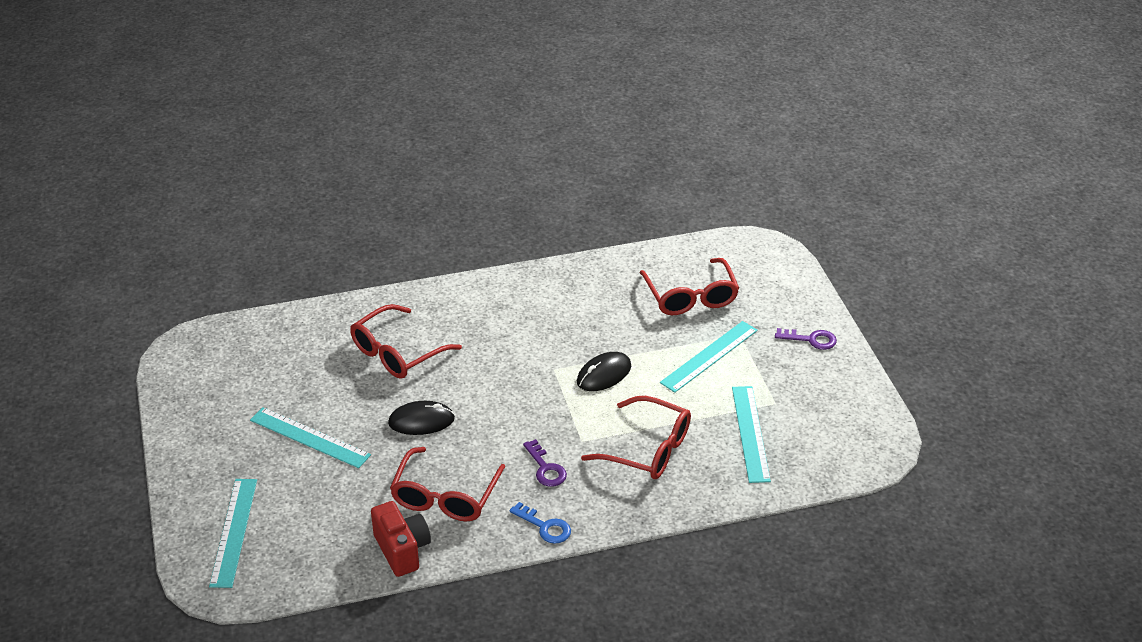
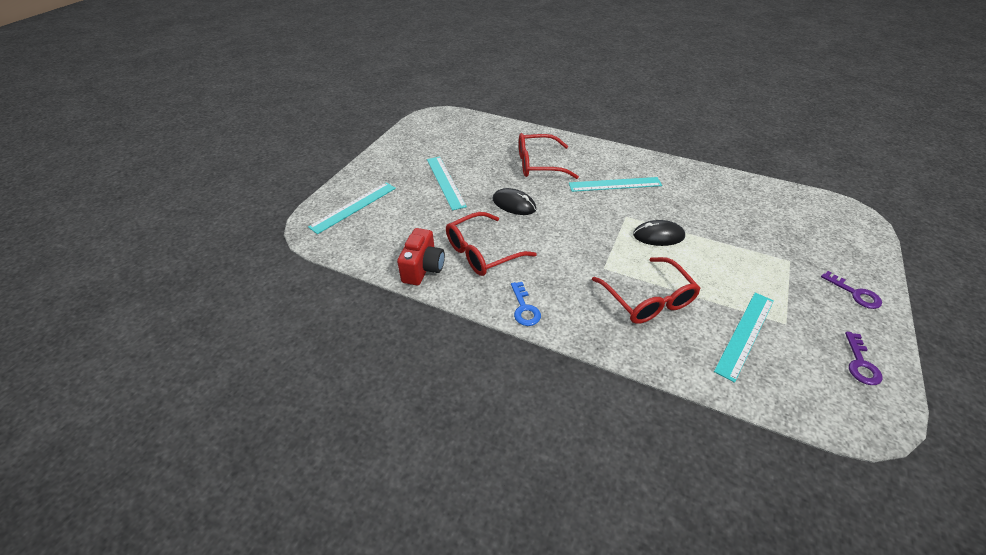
camera: 40 degrees right, 5 degrees up
purple key [523,439,567,487] -> purple key moved to [845,332,882,385]
red glasses [640,258,739,315] -> none
turquoise ruler [660,321,758,393] -> turquoise ruler moved to [569,177,662,192]

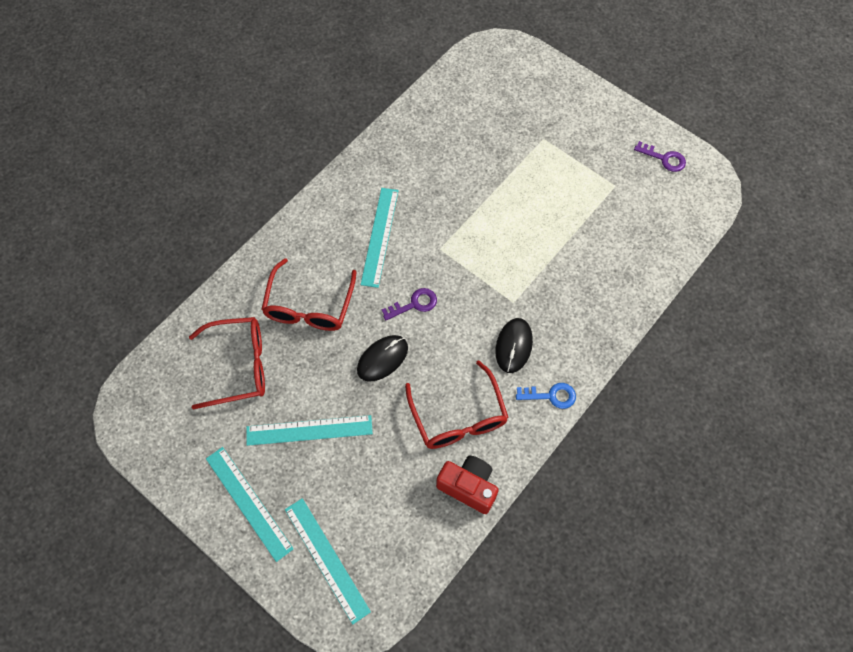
camera: 75 degrees left, 20 degrees up
red glasses [592,257,701,324] -> red glasses moved to [189,317,265,410]
black mouse [633,220,685,246] -> black mouse moved to [496,318,533,373]
turquoise ruler [714,292,774,383] -> turquoise ruler moved to [206,447,294,562]
purple key [821,271,882,309] -> purple key moved to [381,288,437,320]

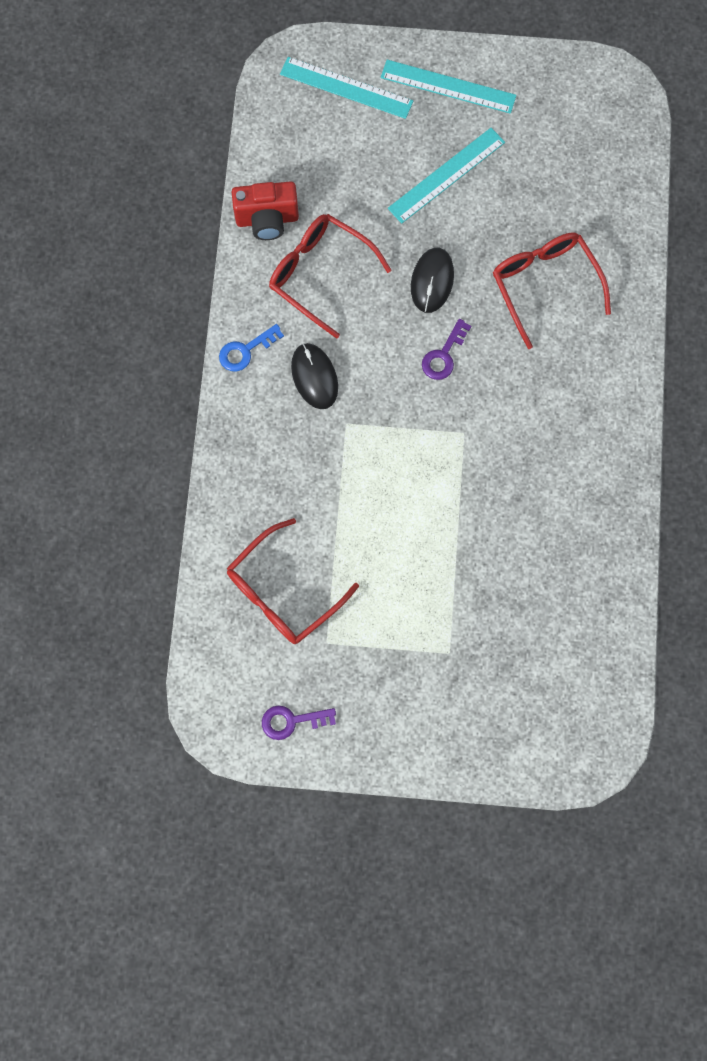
camera: 145 degrees right, 10 degrees up
red glasses [189,317,265,410] -> red glasses moved to [226,518,359,644]
turquoise ruler [361,188,399,288] -> none

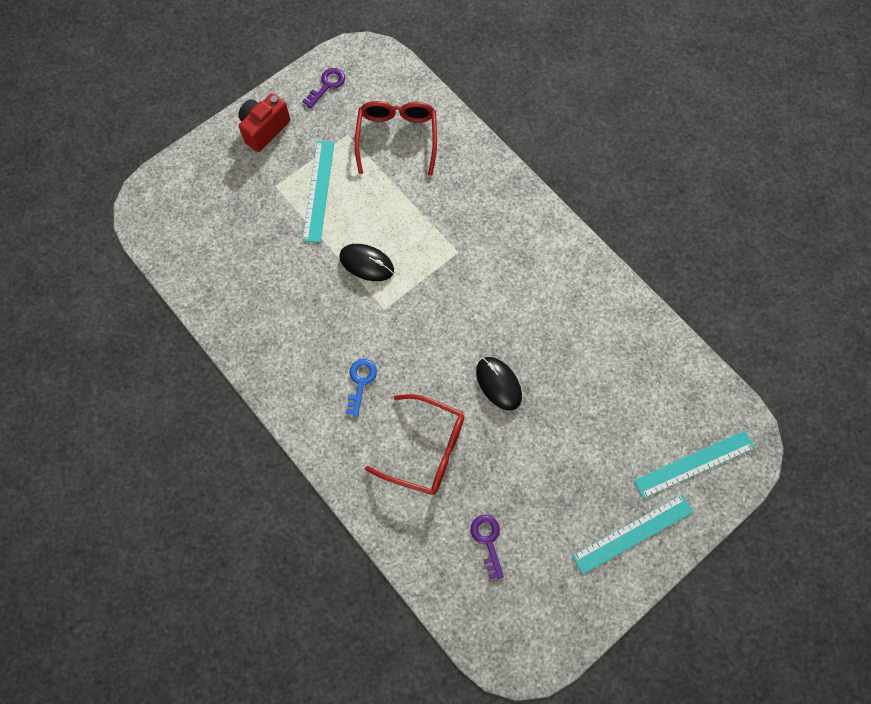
camera: 135 degrees right, 5 degrees down
blue key [219,324,284,372] -> blue key moved to [345,359,377,417]
red camera [232,181,299,240] -> red camera moved to [238,93,290,152]
red glasses [269,214,391,339] -> none
black mouse [291,343,338,409] -> black mouse moved to [339,244,394,281]
turquoise ruler [388,128,505,224] -> turquoise ruler moved to [302,141,334,243]
purple key [422,319,471,380] -> purple key moved to [471,515,504,580]

